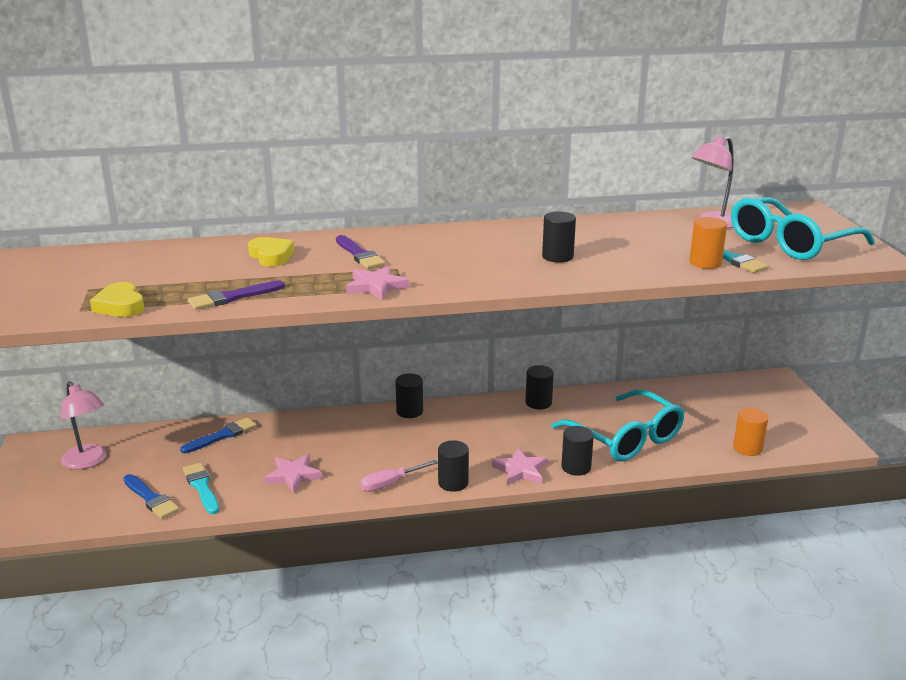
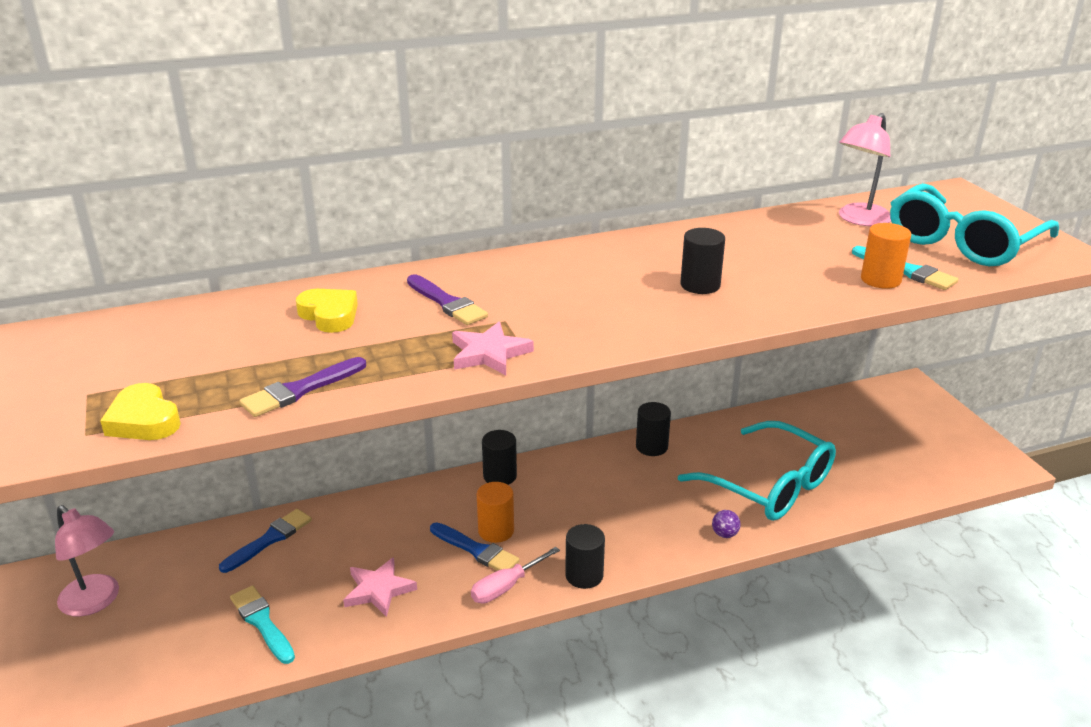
camera: 10 degrees left, 5 degrees up
blue brush [123,474,179,519] -> blue brush moved to [430,522,520,571]
pink star [492,448,548,485] -> none
black cylinder [561,426,594,476] -> purple ball [712,510,741,538]
orange cylinder [733,408,768,456] -> orange cylinder moved to [477,482,514,543]

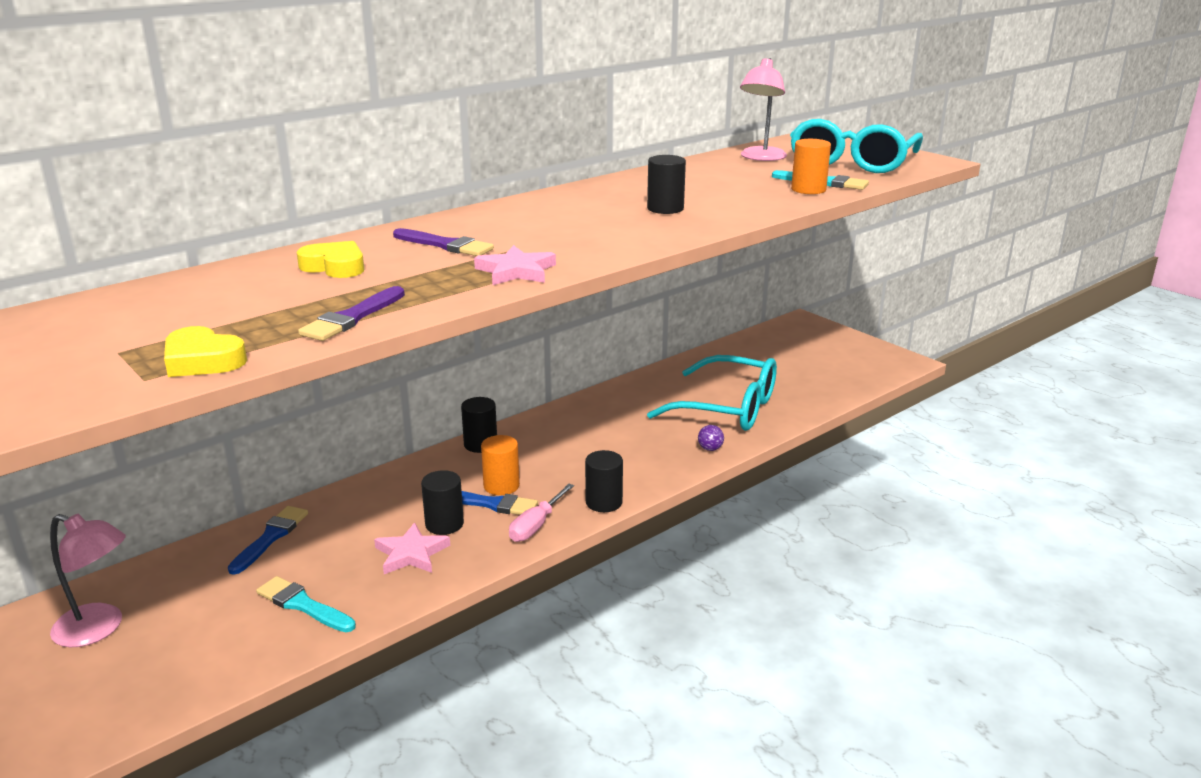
camera: 20 degrees left, 5 degrees down
black cylinder [636,402,671,456] -> black cylinder moved to [421,470,464,535]

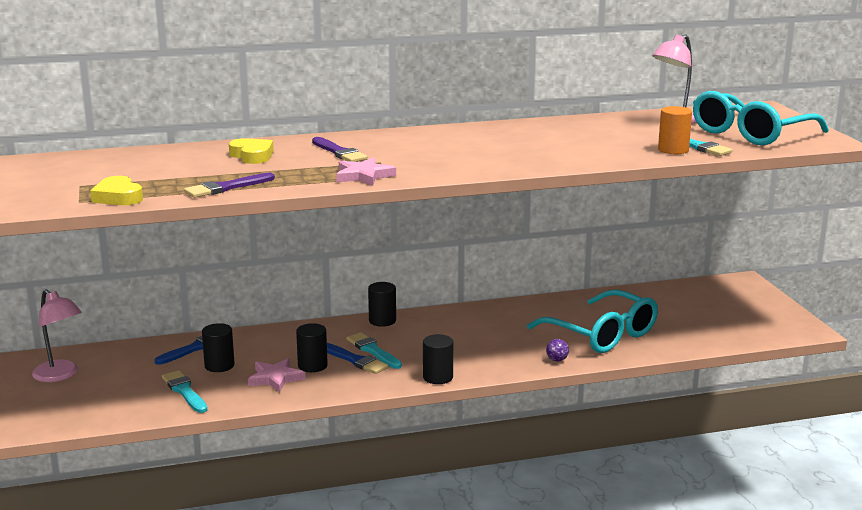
camera: 25 degrees right, 5 degrees down
orange cylinder [481,435,520,495] -> turquoise brush [347,332,402,369]
pink screwdriver [509,484,574,542] -> none
black cylinder [647,155,686,214] -> black cylinder moved to [202,323,235,372]

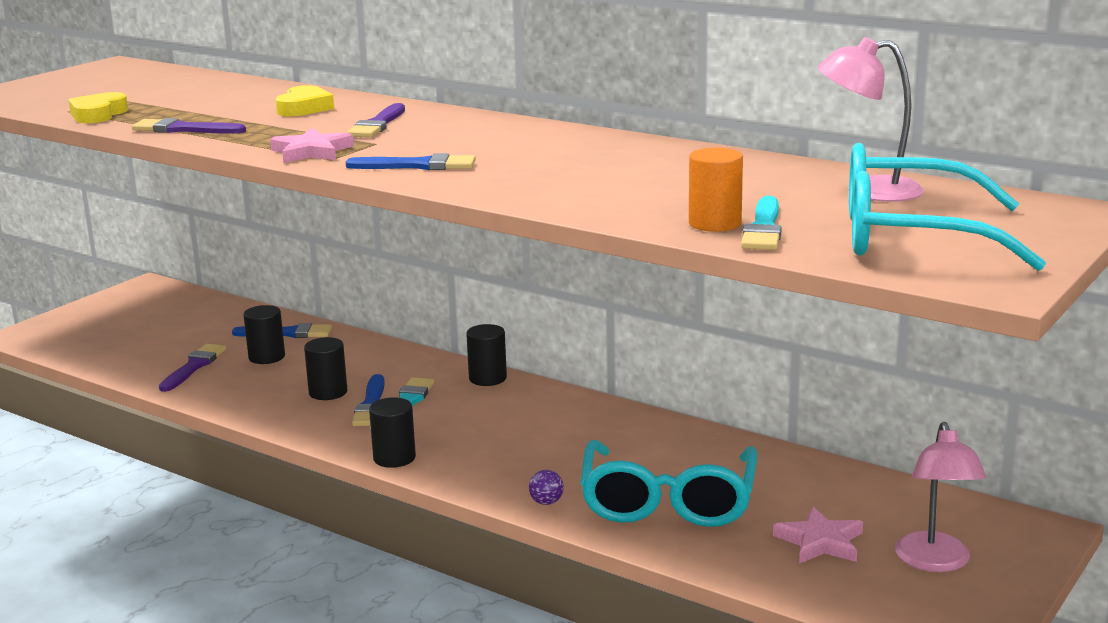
camera: 50 degrees right, 0 degrees up
pink lamp [32,289,82,382] -> pink lamp moved to [895,422,986,572]
turquoise brush [162,370,207,413] -> purple brush [159,344,226,392]
pink star [248,358,306,393] -> pink star moved to [773,507,863,564]
none -> blue brush [346,153,476,170]

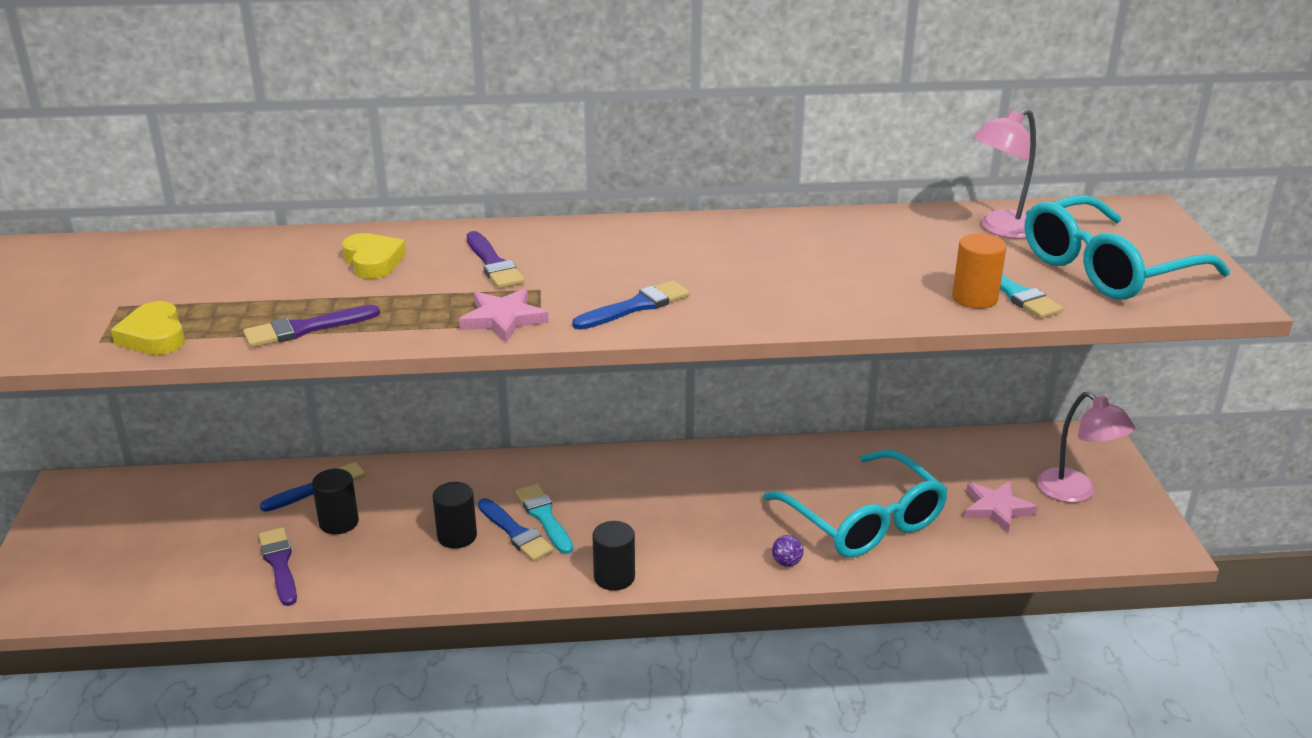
camera: 40 degrees left, 10 degrees up
black cylinder [466,324,507,386] -> none

